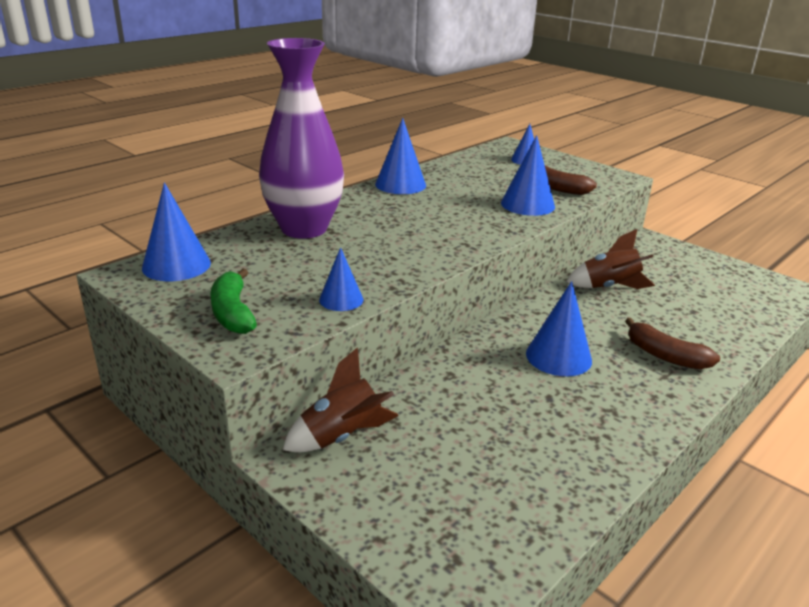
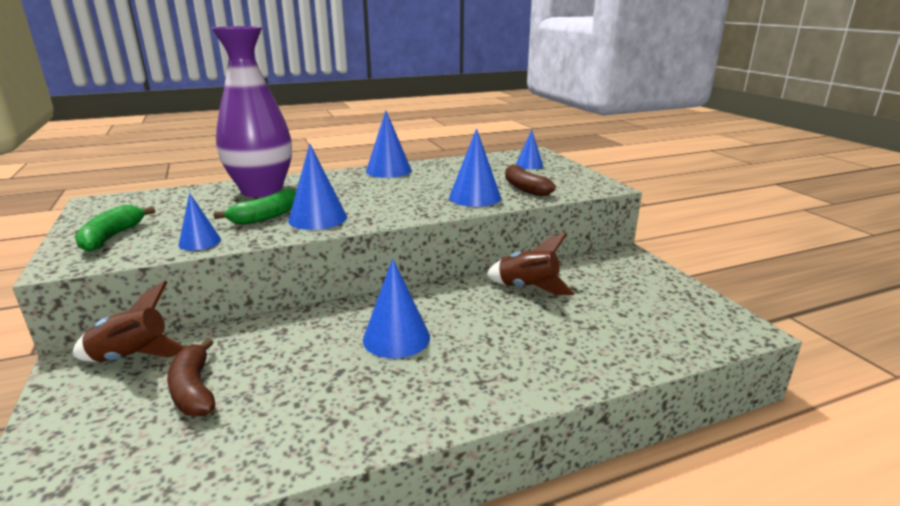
camera: 25 degrees right, 5 degrees down
blue cone [142,182,211,281] -> blue cone moved to [288,143,347,230]
brown banana [625,318,720,370] -> brown banana moved to [167,338,215,416]
none -> green banana [214,188,296,225]

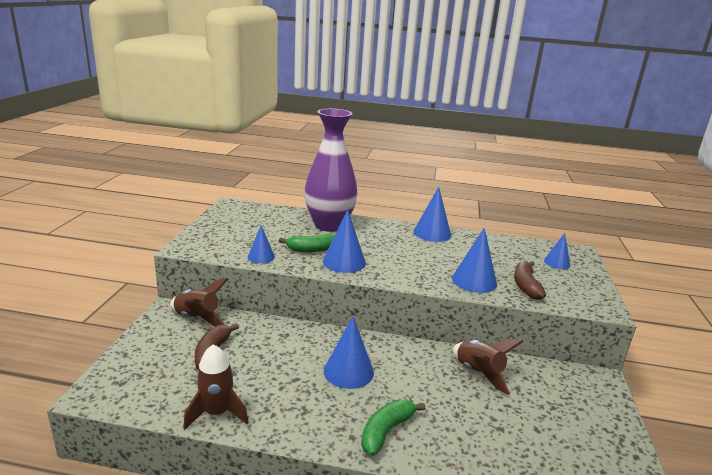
camera: 30 degrees right, 0 degrees up
green banana [75,205,155,252] -> green banana moved to [361,400,426,456]
none -> brown rocket [183,344,249,429]

